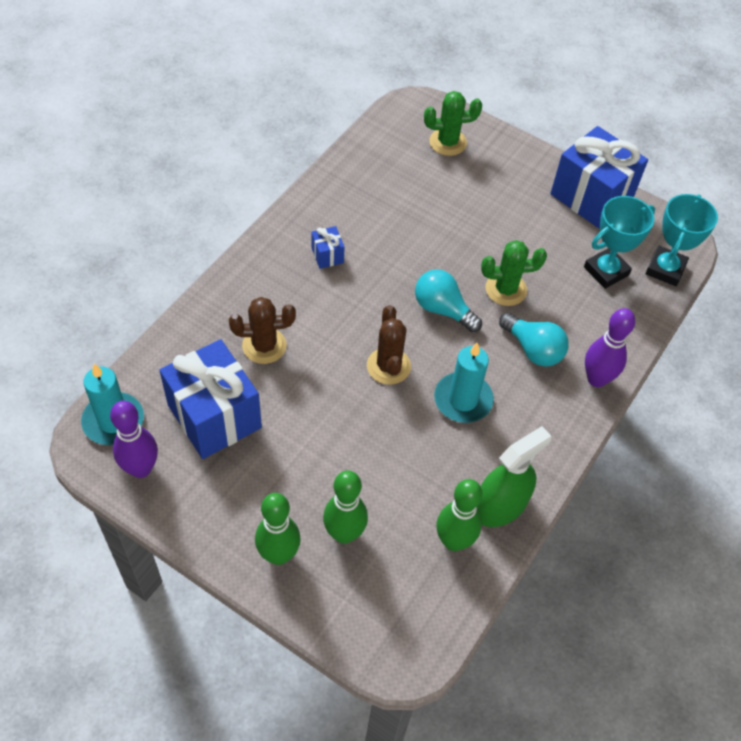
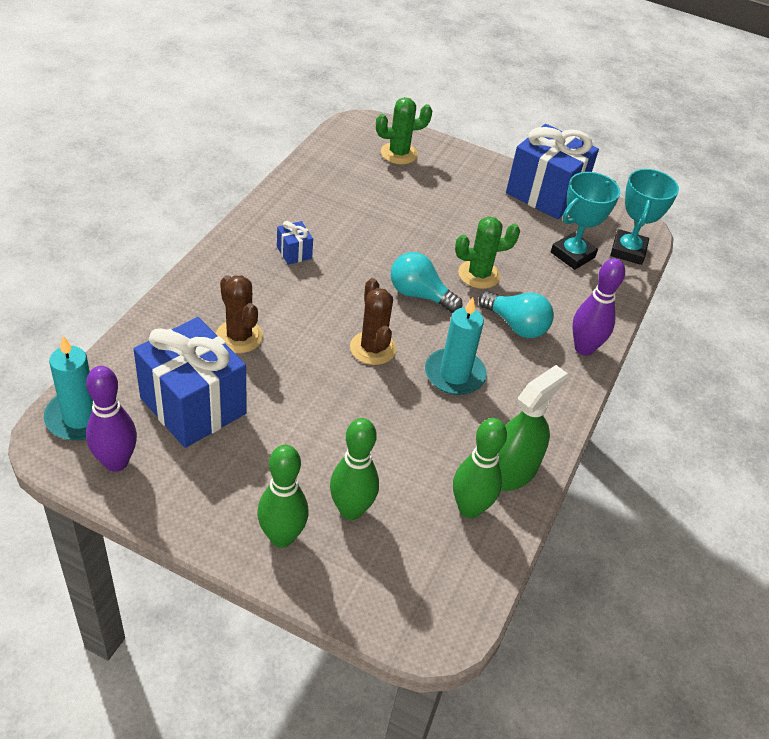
camera: 10 degrees left, 10 degrees down
brown cactus [229,297,296,364] -> brown cactus turned 75 degrees clockwise [216,275,263,353]

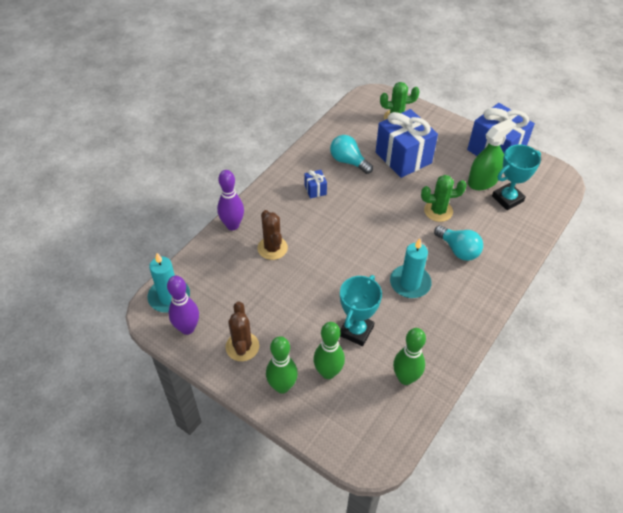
camera: 15 degrees right, 5 degrees up
blue gift [134,317,247,448] -> blue gift moved to [376,109,438,178]
brown cactus [350,278,396,365] -> brown cactus moved to [225,302,259,361]
turquoise light bulb [391,252,463,313] -> turquoise light bulb moved to [330,135,373,174]
green spray bottle [498,365,568,491] -> green spray bottle moved to [468,119,515,190]
purple bowling pin [572,258,625,356] -> purple bowling pin moved to [217,170,244,230]
turquoise trophy [610,169,679,265] -> turquoise trophy moved to [340,275,382,346]

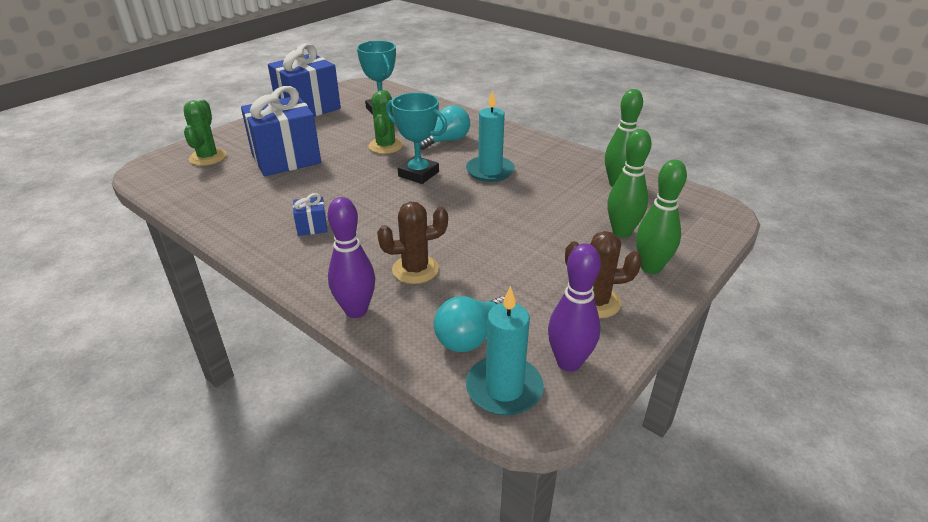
camera: 85 degrees left, 15 degrees down
turquoise light bulb [330,135,373,174] -> turquoise light bulb moved to [434,296,505,352]
turquoise trophy [340,275,382,346] -> turquoise trophy moved to [386,93,447,184]
green spray bottle [468,119,515,190] -> none

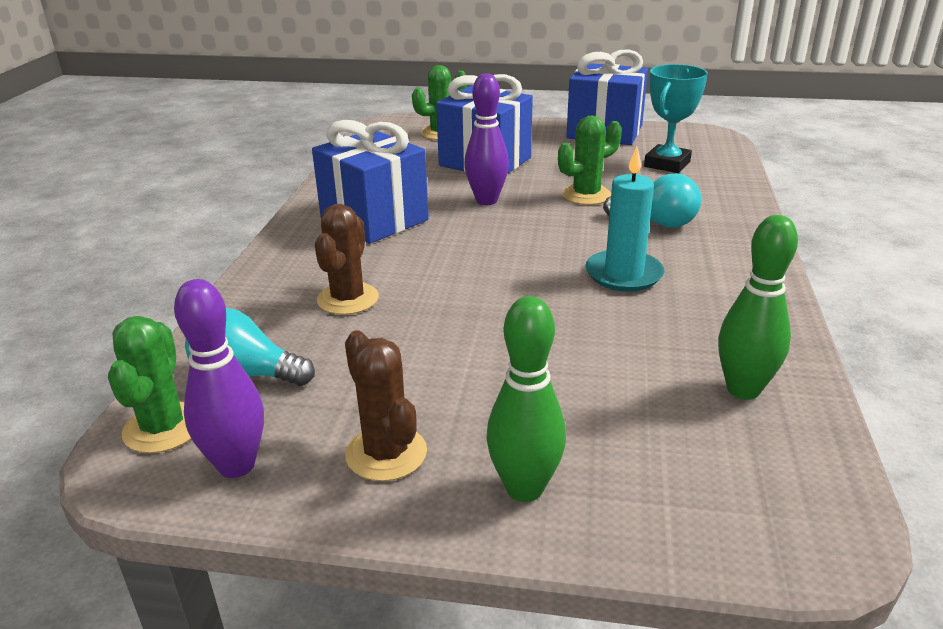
camera: 60 degrees right, 5 degrees down
blue gift [293,193,328,236] -> blue gift [312,120,429,244], size x2.35
purple bowling pin [328,197,375,318] -> purple bowling pin moved to [464,73,509,205]
brown cactus [377,201,448,284] -> brown cactus turned 60 degrees clockwise [315,204,379,315]
turquoise trophy [386,93,447,184] -> none
turquoise candle [466,286,544,416] -> green cactus [108,316,191,453]
green bowling pin [607,129,651,238] -> none

